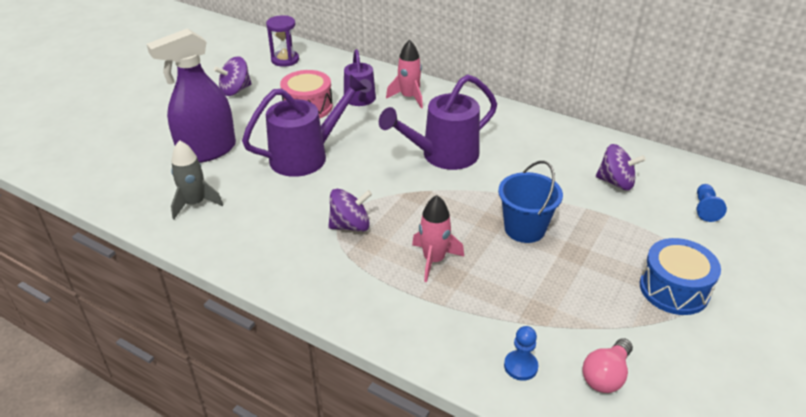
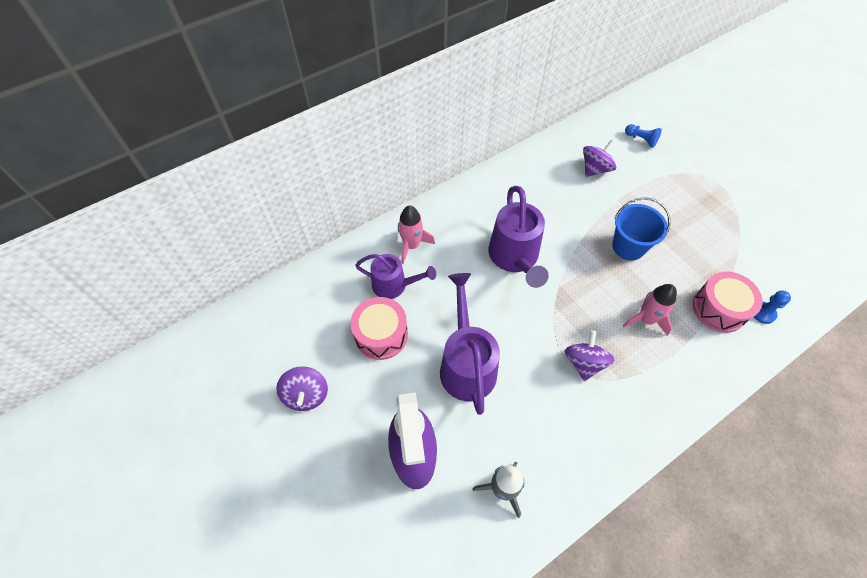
camera: 65 degrees left, 20 degrees up
purple hourglass [266,15,299,67] -> none
pink light bulb [582,338,633,393] -> none
blue drum [640,238,721,315] -> none
none -> pink drum [692,271,763,333]

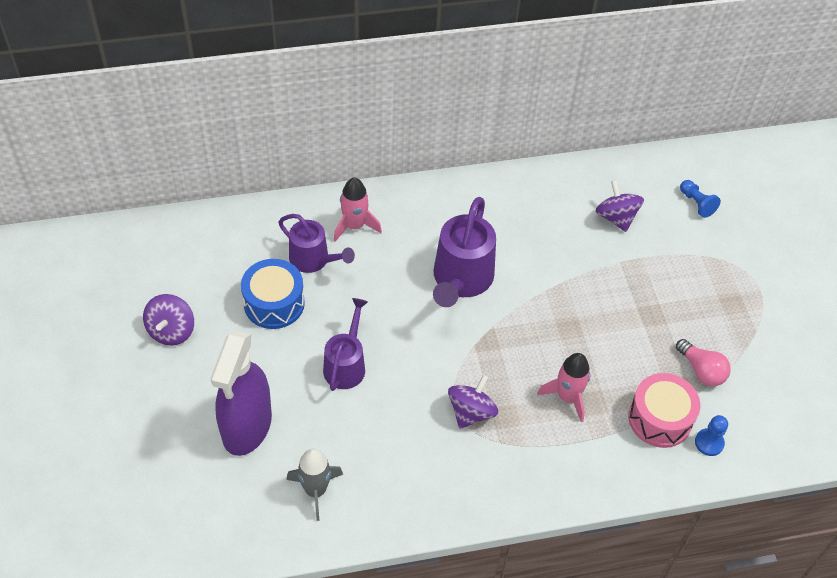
camera: 20 degrees right, 5 degrees down
pink drum [350,297,408,360] -> blue drum [241,259,305,329]
purple watering can [440,273,500,415] -> purple watering can [323,298,368,391], size x0.65
purple spinning top [583,140,616,177] -> purple spinning top turned 90 degrees counterclockwise [596,180,644,232]
blue bucket [612,197,670,261] -> none
none -> pink light bulb [676,339,731,386]

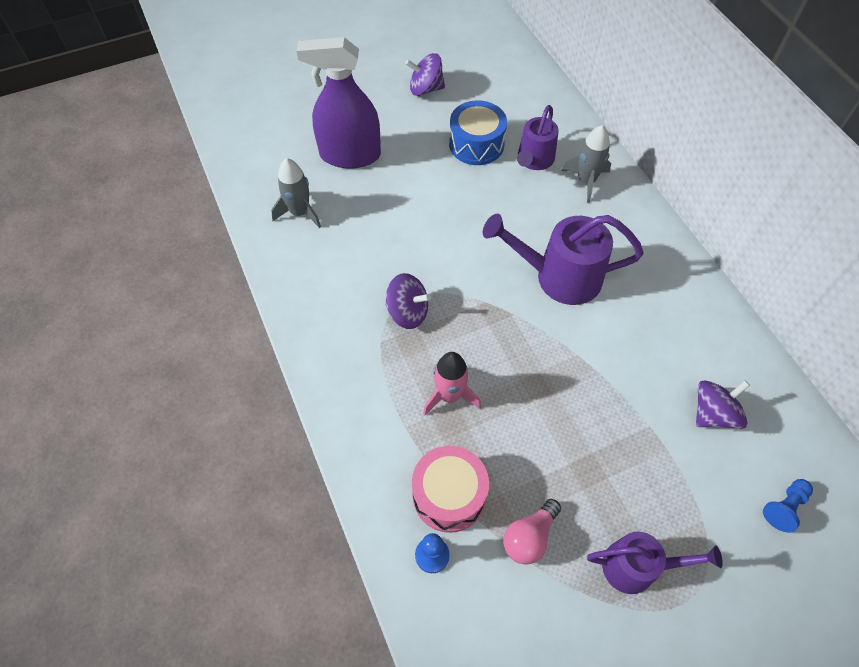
camera: 80 degrees right, 5 degrees up
purple watering can [323,298,368,391] -> purple watering can moved to [587,532,723,594]
pink rocket [334,177,382,242] -> grey rocket [562,125,611,203]

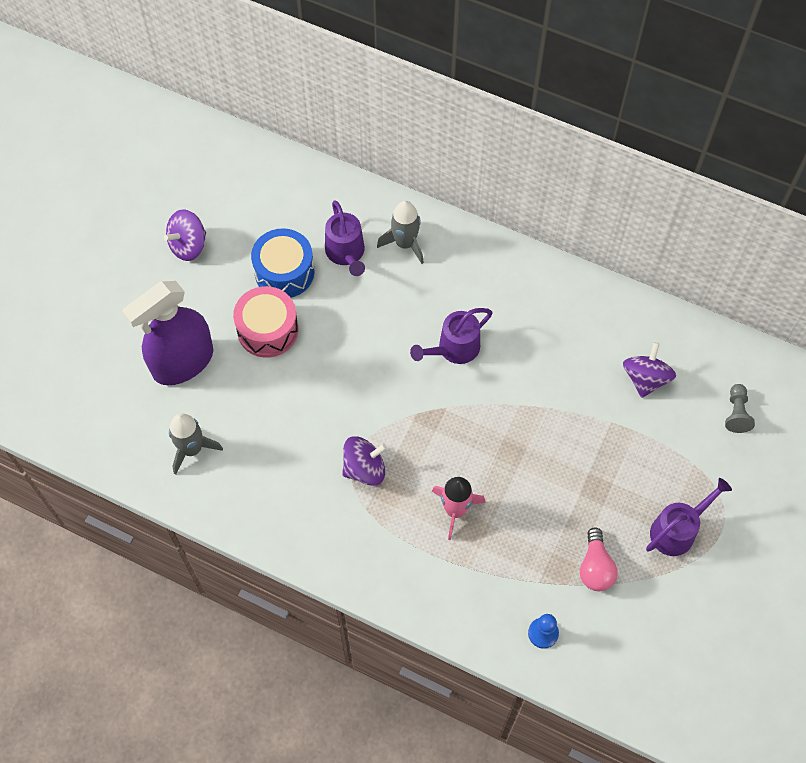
camera: 40 degrees left, 5 degrees up
pink drum [412,446,489,533] -> pink drum moved to [233,286,298,358]
purple watering can [483,214,644,305] -> purple watering can [410,308,492,364], size x0.65
blue pawn [763,479,813,533] -> grey pawn [725,384,755,433]

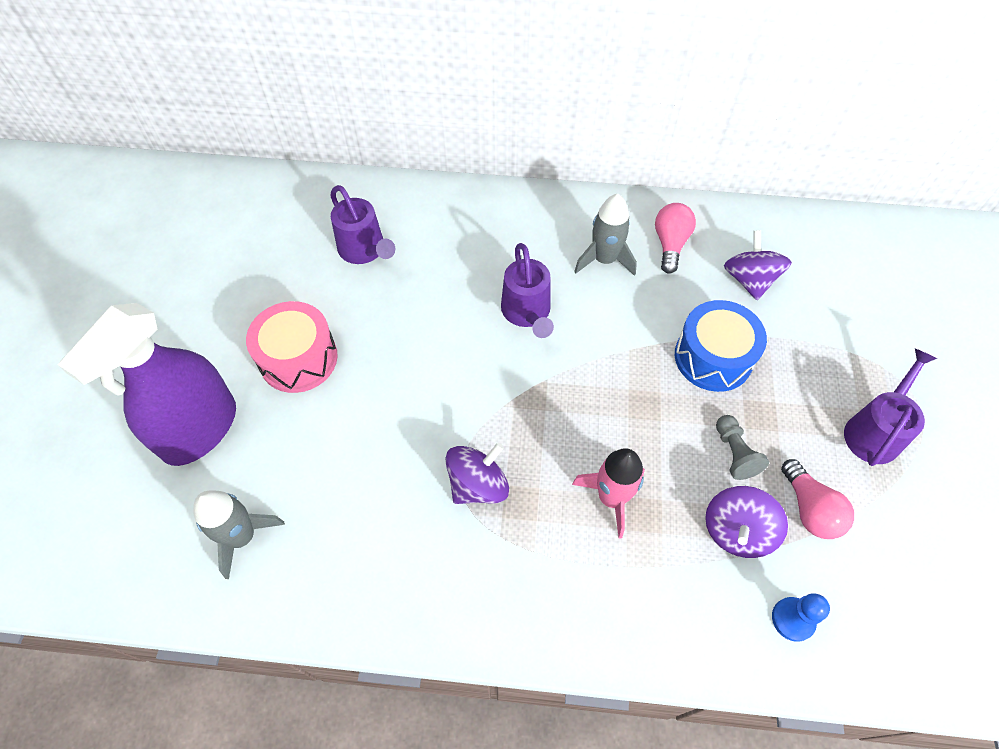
camera: 20 degrees left, 5 degrees down
purple spinning top [164,209,206,261] -> purple spinning top moved to [705,486,788,558]
blue drum [251,228,315,298] -> blue drum moved to [675,300,767,392]
grey rocket [377,201,424,264] -> grey rocket moved to [574,194,637,276]
purple watering can [410,308,492,364] -> purple watering can turned 45 degrees counterclockwise [501,243,554,338]
grey pawn [725,384,755,433] -> grey pawn moved to [716,415,769,480]
none -> pink light bulb [655,203,696,274]

